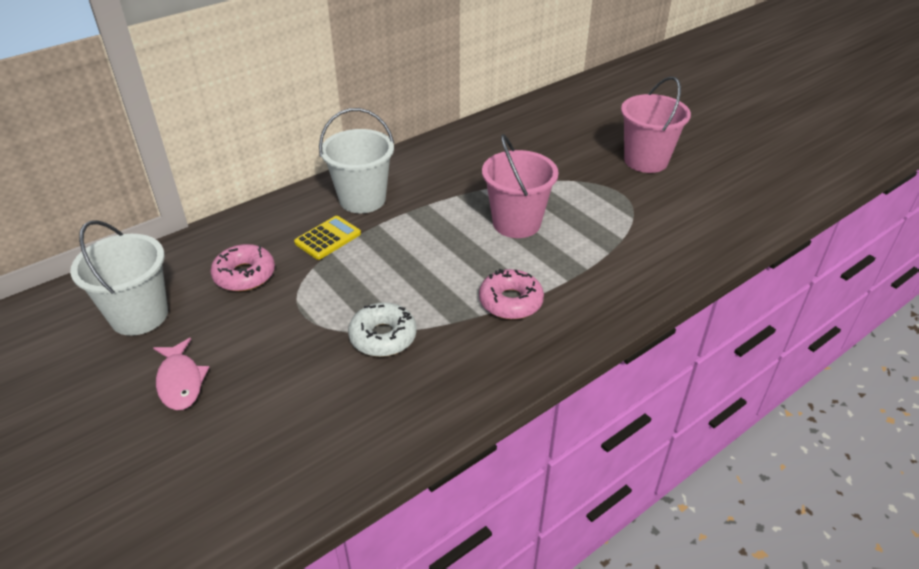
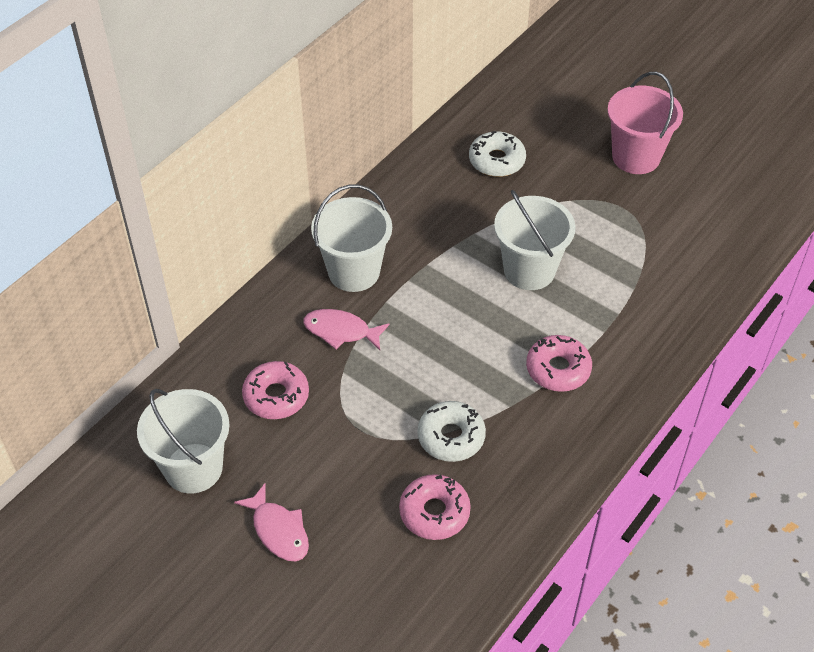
camera: 15 degrees left, 10 degrees up
yellow calculator [294,216,361,260] -> pink fish [303,309,390,350]
pink bucket [482,134,559,238] -> white bucket [494,190,576,290]
none -> pink donut [399,474,471,540]
none -> white donut [469,131,526,177]

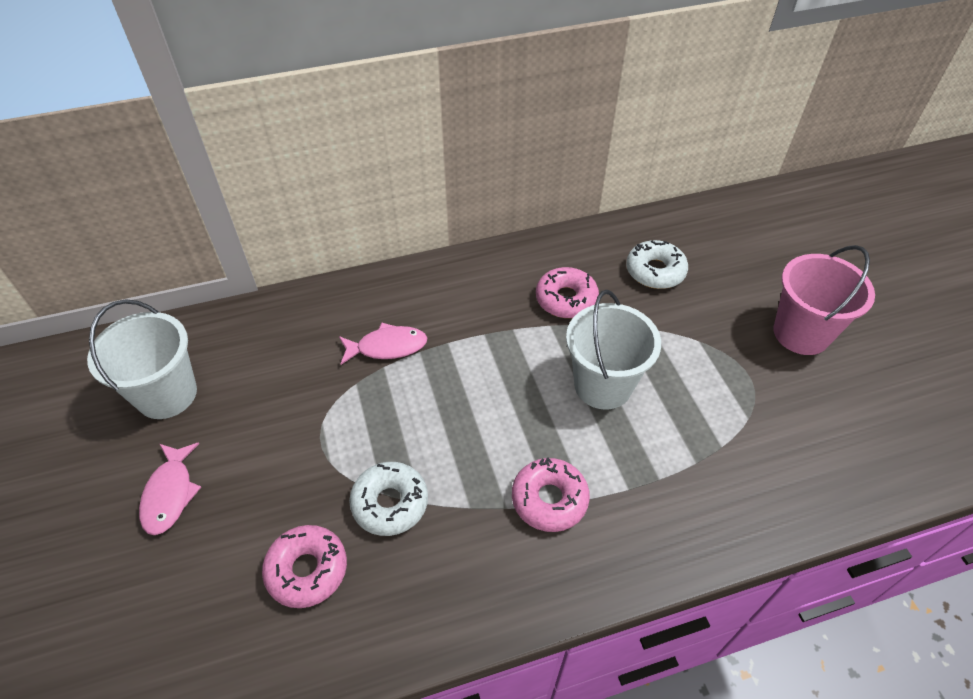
camera: 35 degrees right, 0 degrees up
pink donut [242,361,309,419] -> pink donut moved to [536,267,599,318]
pink fish [303,309,390,350] -> pink fish turned 120 degrees clockwise [339,323,427,365]
white bucket [311,184,392,292] -> none

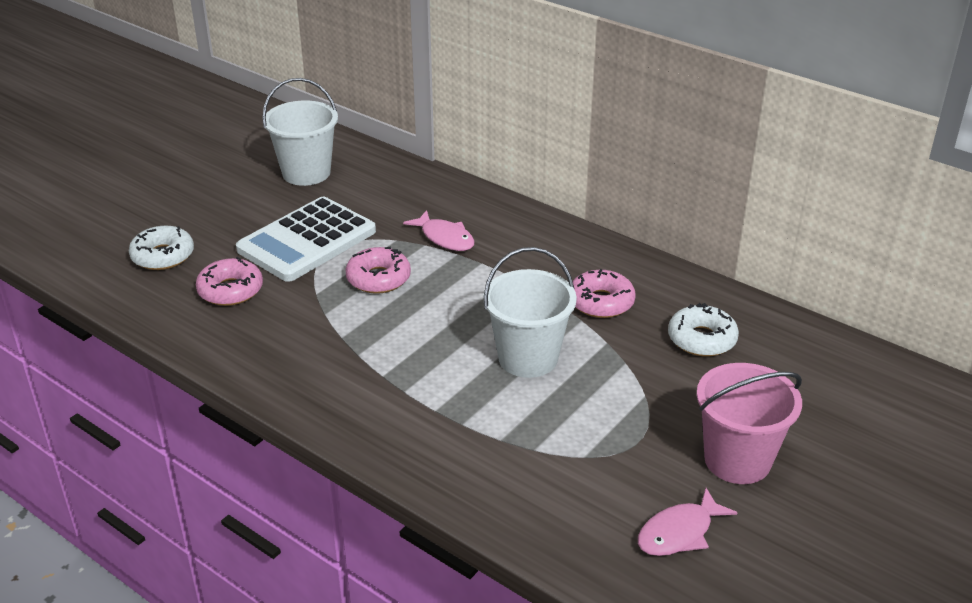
camera: 55 degrees right, 15 degrees down
pink fish [139,442,201,535] -> pink fish moved to [638,488,737,556]
white donut [349,462,428,536] -> white donut moved to [129,226,194,270]
pink donut [512,458,590,532] -> pink donut moved to [346,247,411,294]
none -> white calculator [236,197,376,282]

